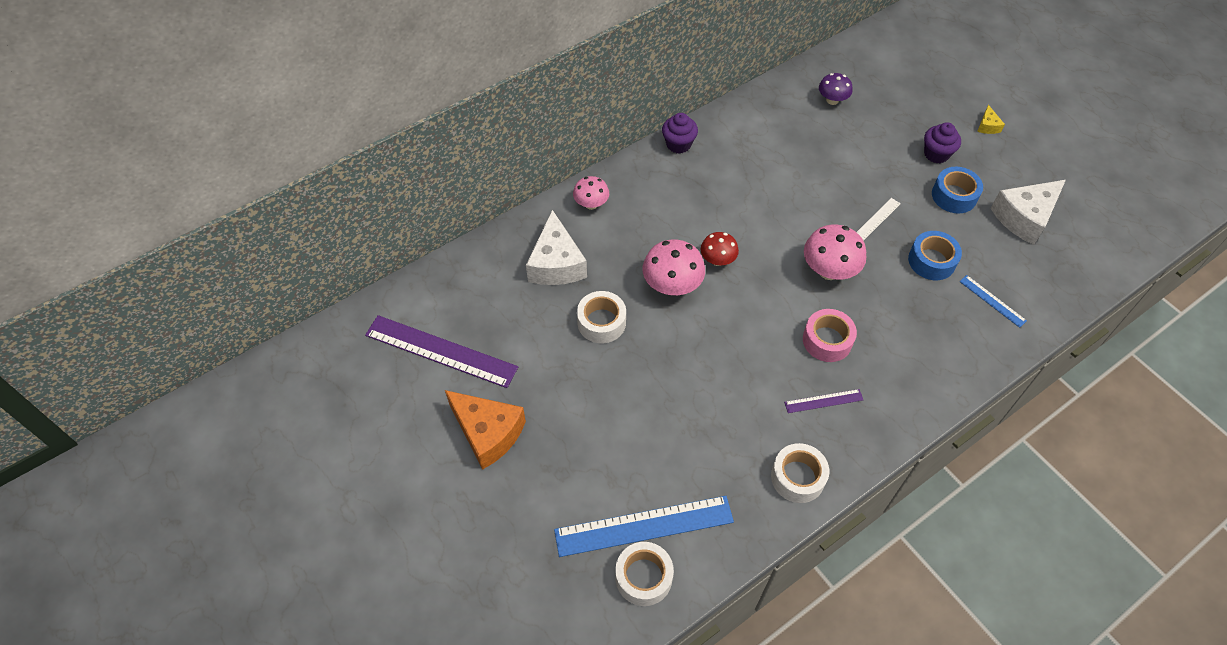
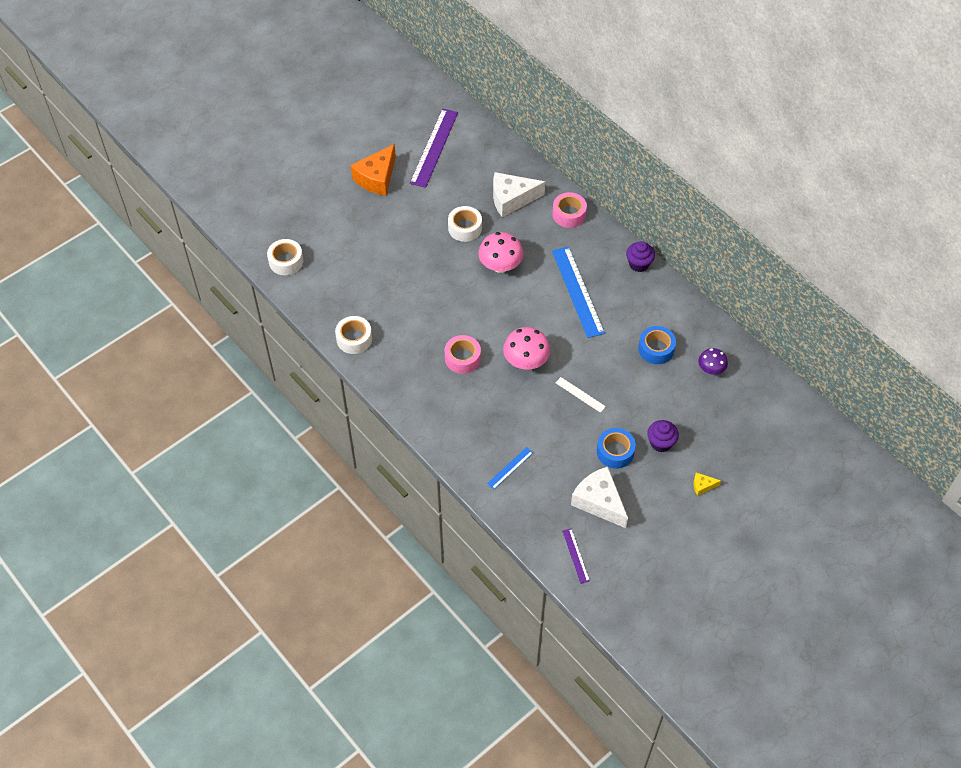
camera: 85 degrees right, 0 degrees up
blue ruler [554,496,734,557] -> blue ruler moved to [552,247,605,338]
pink mushroom [573,176,609,210] -> pink tape [552,192,587,228]
red mushroom [701,232,739,266] -> none
purple ruler [784,389,863,413] -> purple ruler moved to [562,528,590,584]
blue tape [908,231,962,280] -> blue tape moved to [638,326,676,364]

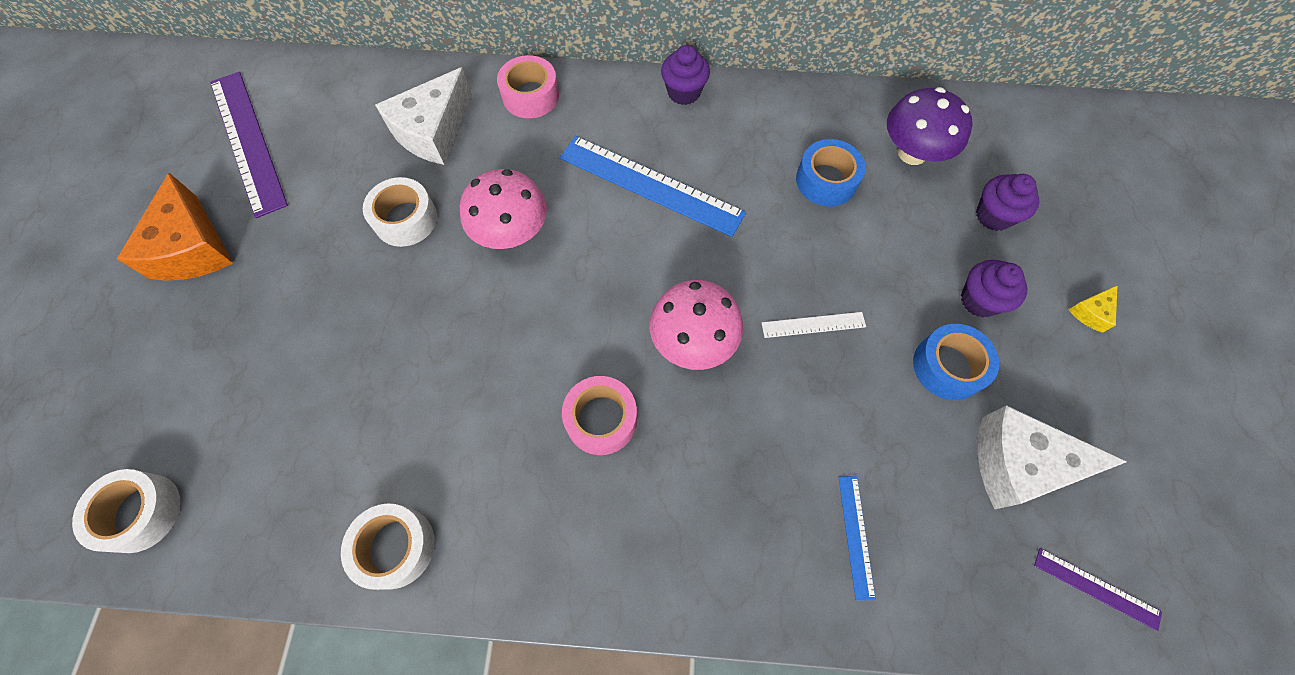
camera: 45 degrees left, 10 degrees up
purple mushroom [698,348,728,375] -> purple mushroom [887,87,973,165], size x1.61
none -> purple cupcake [976,174,1039,231]

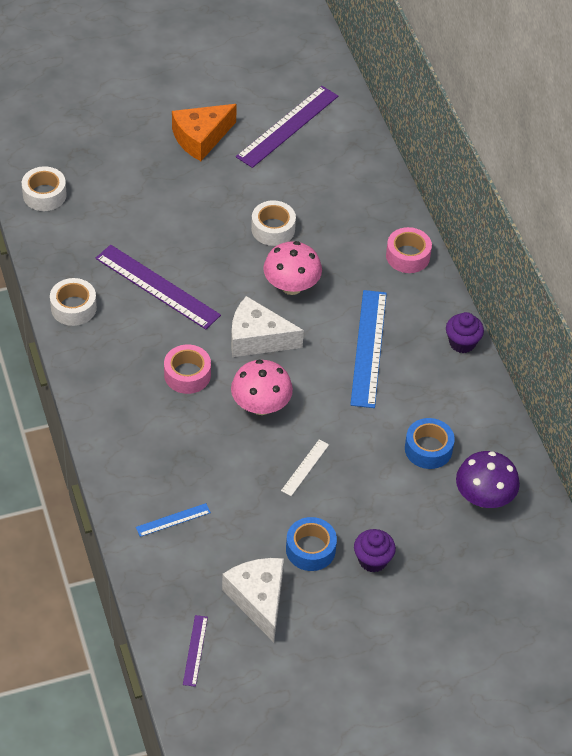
camera: 65 degrees right, 15 degrees down
white cheese [375,67,472,165] -> white cheese moved to [231,296,304,357]
white ruler [762,312,866,338] -> white ruler turned 60 degrees clockwise [281,440,329,496]
purple cupcake [976,174,1039,231] -> none
yellow cheese [1069,285,1118,333] -> none
none -> purple ruler [95,245,221,329]

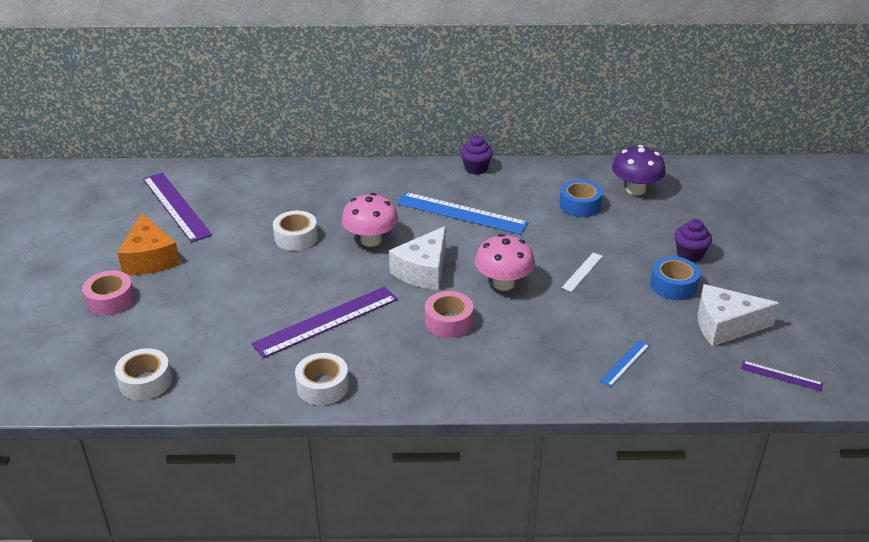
camera: 70 degrees left, 15 degrees down
blue ruler [136,503,211,537] -> blue ruler turned 45 degrees clockwise [600,340,650,387]
white ruler [281,440,329,496] -> white ruler turned 75 degrees clockwise [561,252,603,292]
pink tape [386,227,432,273] -> pink tape moved to [82,271,135,316]

